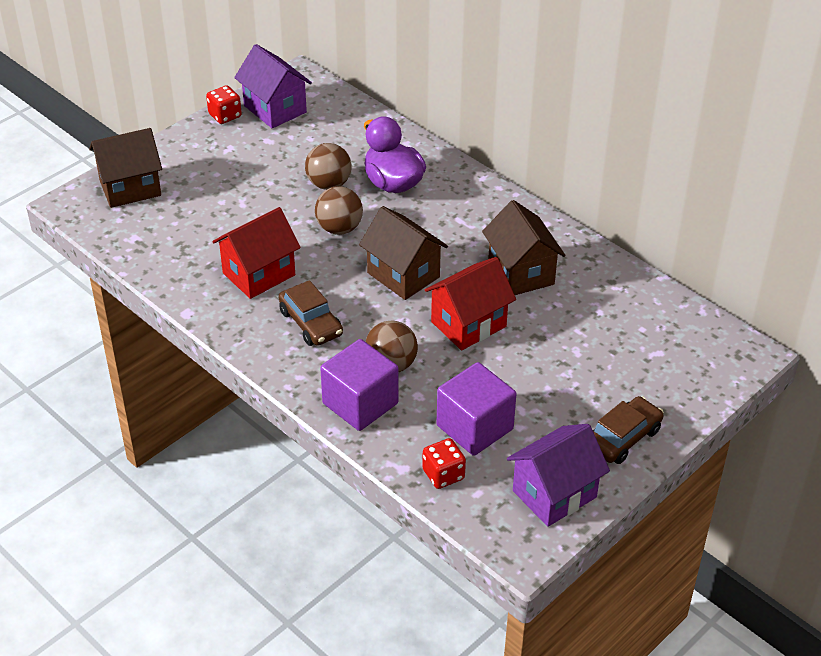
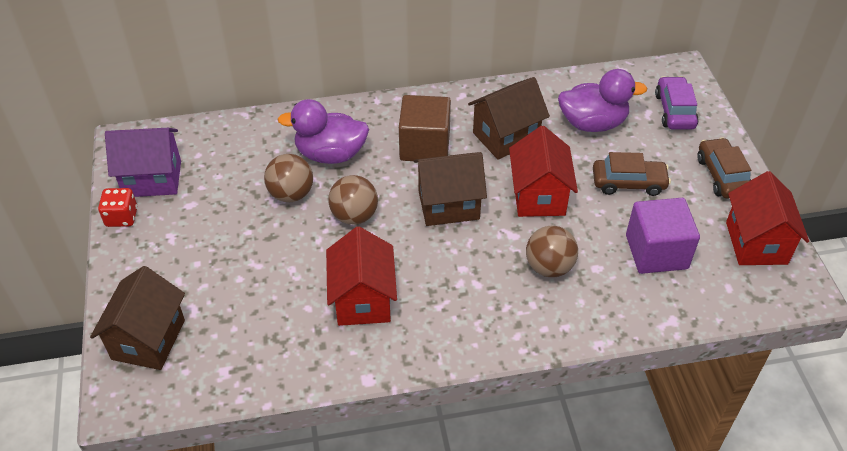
camera: 55 degrees left, 5 degrees up
brown car [279,280,343,346] -> brown car moved to [593,152,671,196]
purple cube [320,339,398,431] -> none
red dice [422,438,466,489] -> none
brown house [482,200,566,295] -> brown house turned 45 degrees counterclockwise [468,77,550,160]
purple house [507,424,610,527] -> red house [726,171,809,265]
none -> brown cube [399,95,451,161]
none -> purple duck [558,69,647,132]
none -> purple car [655,76,699,130]

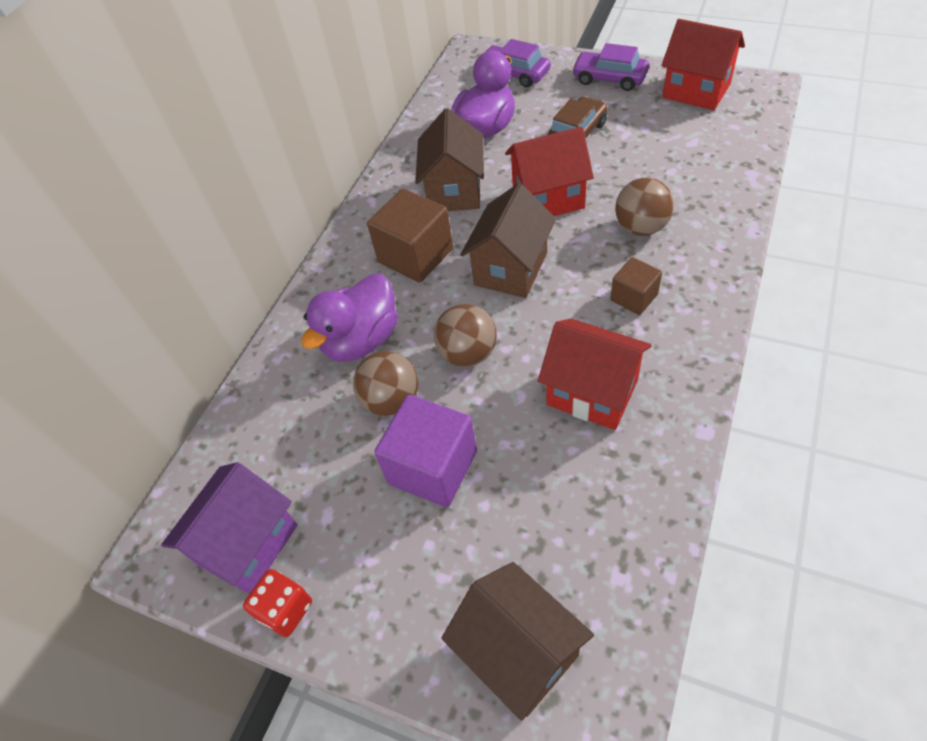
camera: 50 degrees left, 5 degrees up
red house [509,126,578,217] -> red house turned 45 degrees counterclockwise [505,127,594,216]
purple cube [626,198,700,274] -> purple cube moved to [374,395,477,507]
brown car [697,138,751,199] -> purple car [572,43,649,91]
none -> brown cube [611,257,662,315]

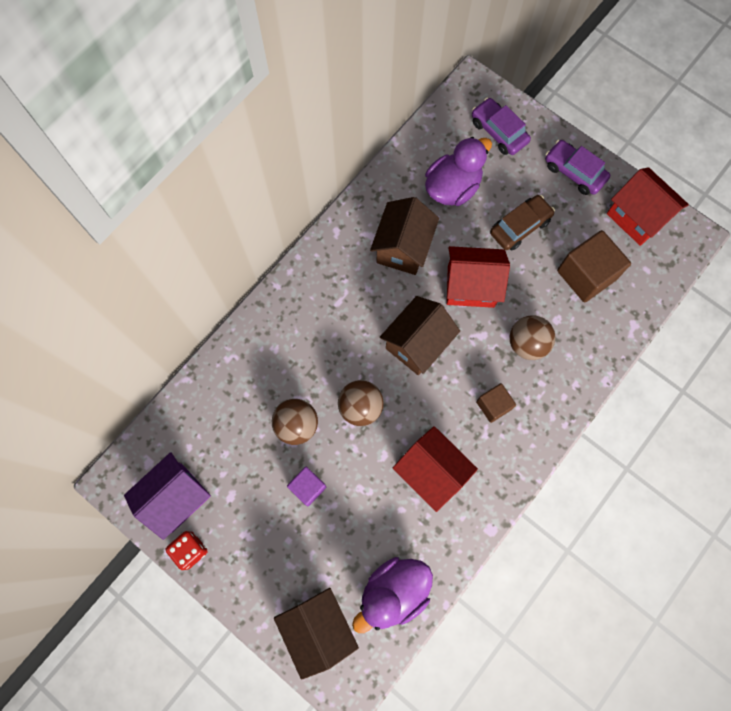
camera: 10 degrees right, 20 degrees up
purple duck [301,274,398,362] -> purple duck moved to [352,557,433,633]
brown cube [367,189,453,283] -> brown cube moved to [557,230,631,302]
purple cube [374,395,477,507] -> purple cube [287,467,326,506], size x0.57

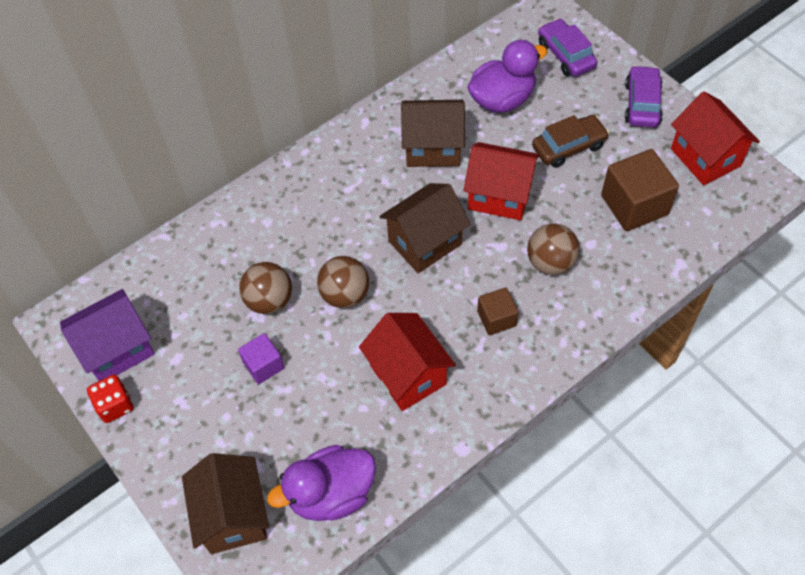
camera: 15 degrees right, 15 degrees down
brown house [370,197,439,275] -> brown house turned 60 degrees clockwise [401,100,465,167]
purple car [545,140,610,195] -> purple car turned 45 degrees clockwise [625,65,663,127]

